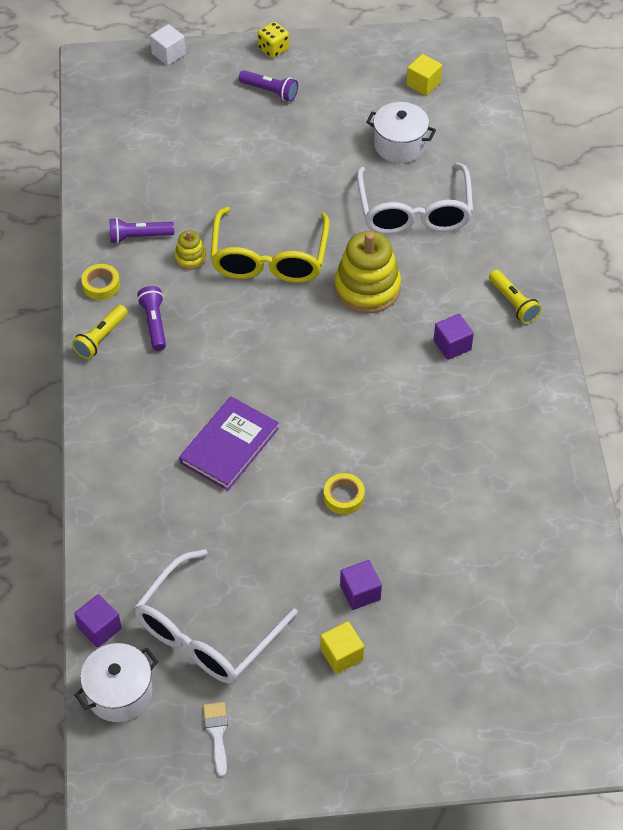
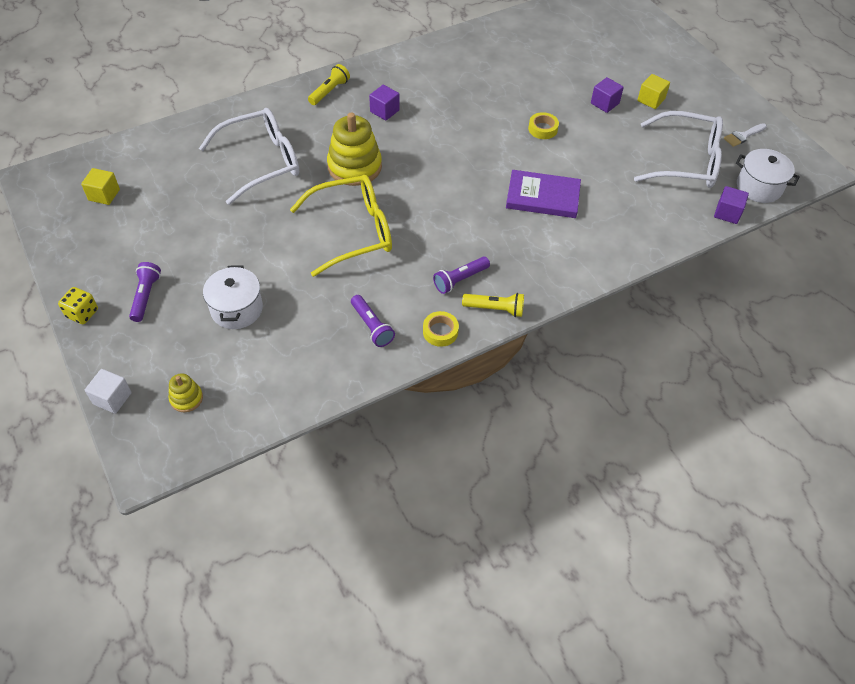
camera: 115 degrees left, 0 degrees up
yellow stacking toy [174,231,207,270] -> yellow stacking toy moved to [169,374,203,412]
white pot [366,102,436,163] -> white pot moved to [203,265,263,329]

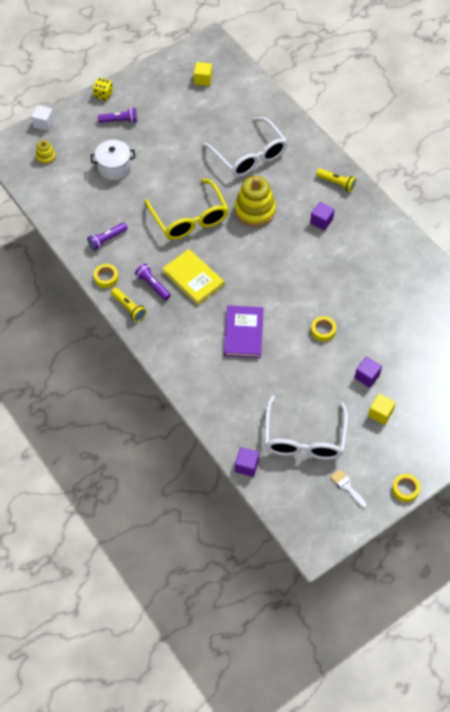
camera: 85 degrees right, 5 degrees up
yellow flashlight [462,293,524,317] -> yellow flashlight turned 45 degrees counterclockwise [111,287,146,322]
white pot [736,149,800,203] -> none
none -> yellow book [162,249,225,305]
none -> yellow tape [392,474,420,502]

